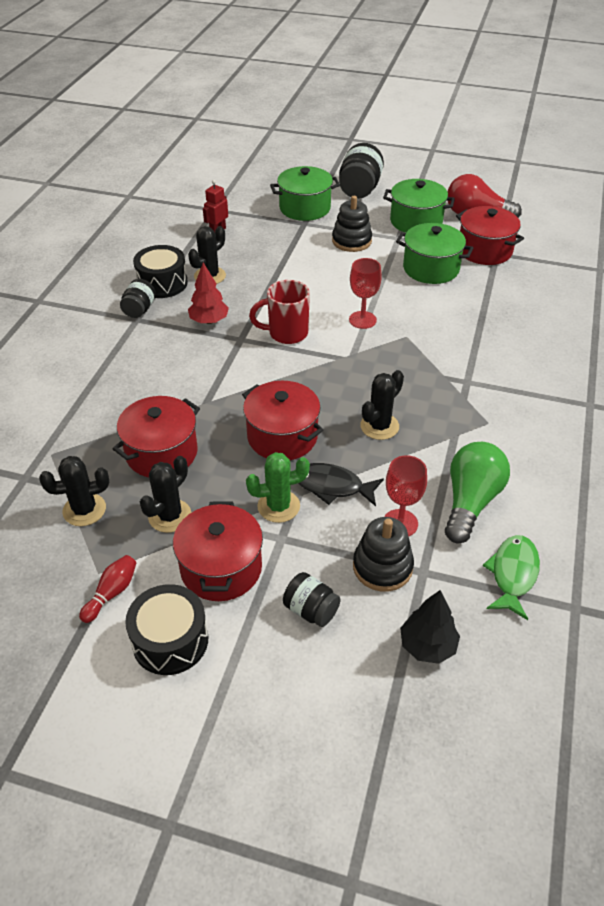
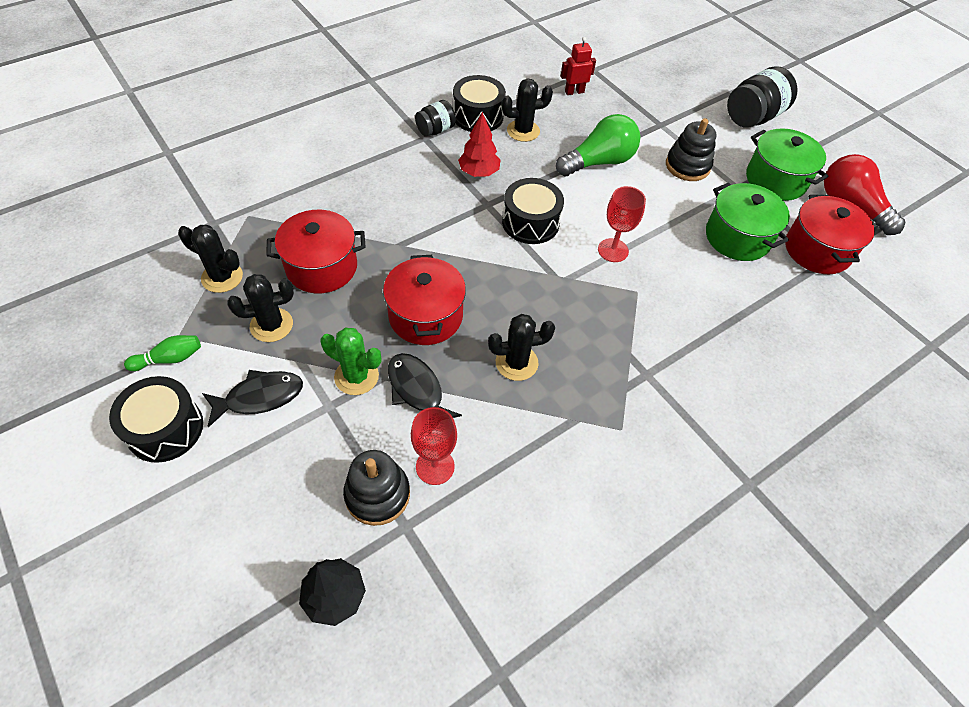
camera: 35 degrees right, 10 degrees up
red bowling pin [79,555,137,623] -> green bowling pin [124,335,201,371]
red pot [173,501,263,601] -> black fish [202,370,303,427]
red mug [249,280,310,344] -> black drum [502,178,564,244]
green pot [270,166,340,221] -> none
black jar [283,572,341,627] -> none
green light bulb [445,442,510,543] -> green light bulb moved to [556,114,640,176]
green fish [483,535,540,620] -> none

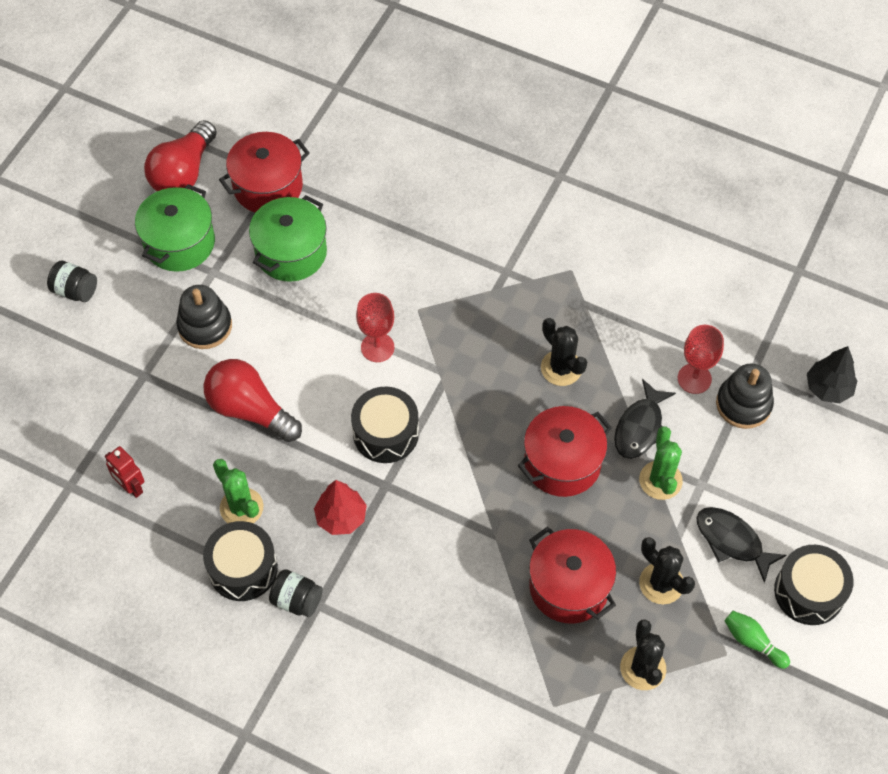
camera: 115 degrees left, 5 degrees up
black cactus [502,78,553,142] -> green cactus [213,459,263,523]
green light bulb [556,114,640,176] -> red light bulb [204,359,302,442]
black jar [727,66,797,128] -> black jar [47,261,97,302], size x0.58

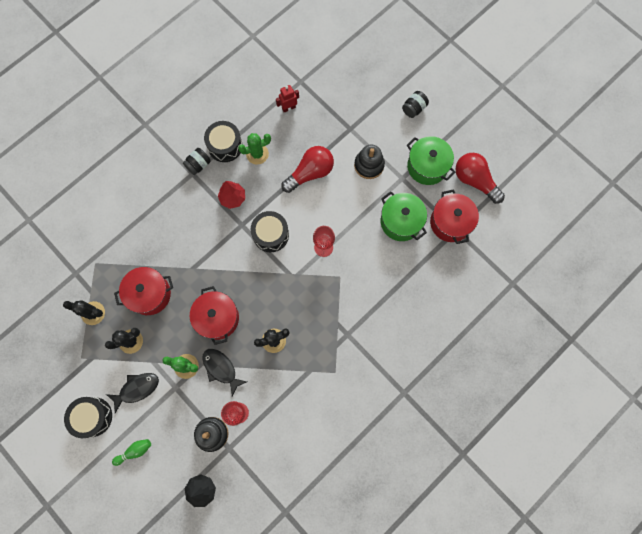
camera: 110 degrees right, 15 degrees up
green bowling pin [724,611,790,669] -> green bowling pin moved to [112,439,151,466]

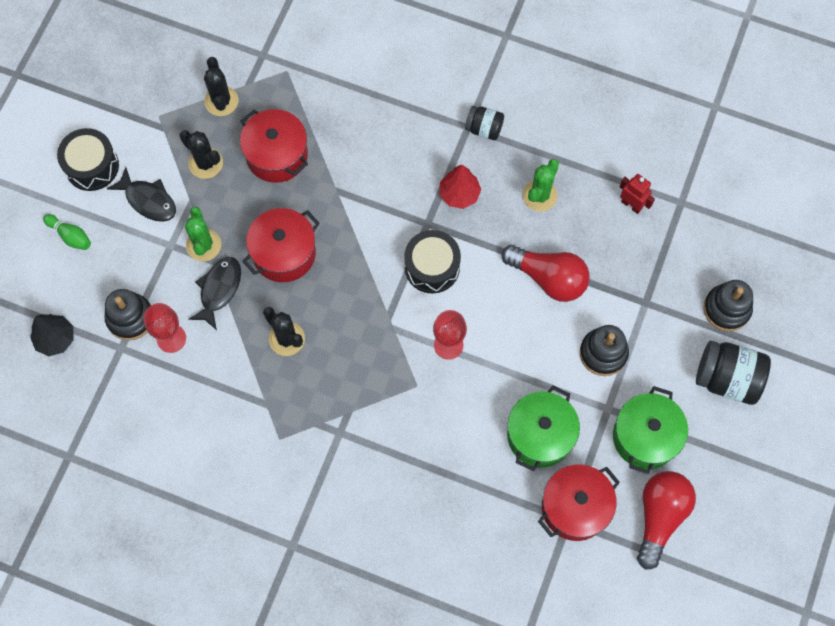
camera: 65 degrees right, 5 degrees down
black drum [204,121,243,162] -> none
green cactus [238,133,271,164] -> green cactus turned 75 degrees clockwise [523,159,559,212]
black jar [402,91,429,118] -> black jar [696,341,771,405], size x1.72
none -> black stacking toy [703,280,753,331]

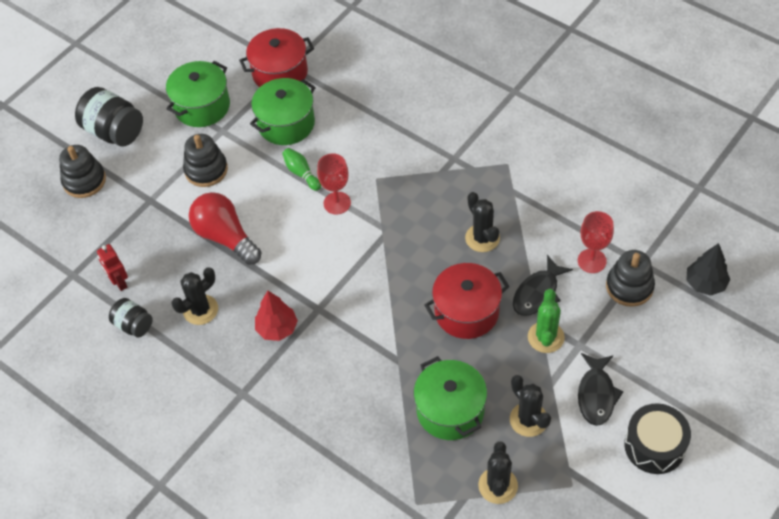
camera: 160 degrees left, 15 degrees down
green bowling pin [43,214,91,250] -> green bowling pin moved to [282,148,321,191]
black fish [107,167,176,222] -> black fish turned 135 degrees counterclockwise [578,353,624,426]
red pot [240,109,308,183] -> green pot [414,356,487,440]
black drum [404,230,461,293] -> none
black jar [465,106,504,140] -> black jar moved to [109,298,153,337]
green cactus [523,159,559,212] -> black cactus [172,267,218,325]
red light bulb [637,471,696,570] -> none

